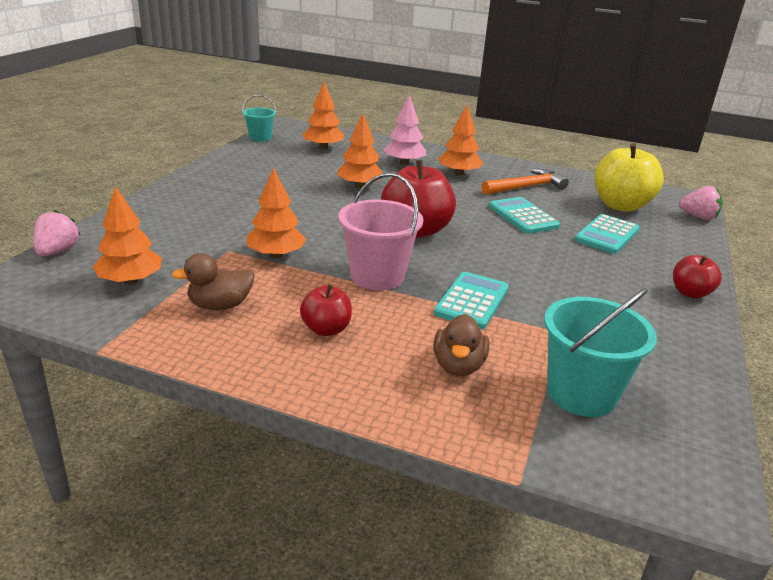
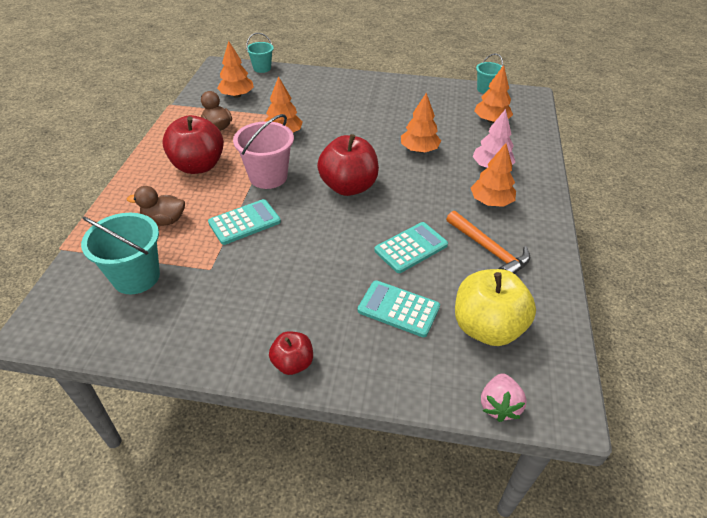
camera: 80 degrees right, 15 degrees up
pink strawberry [33,210,80,256] -> turquoise bucket [246,33,274,73]
red apple [300,284,352,336] -> red apple [162,115,224,174], size x1.86
turquoise calculator [434,272,509,329] -> turquoise calculator turned 45 degrees counterclockwise [208,199,281,245]

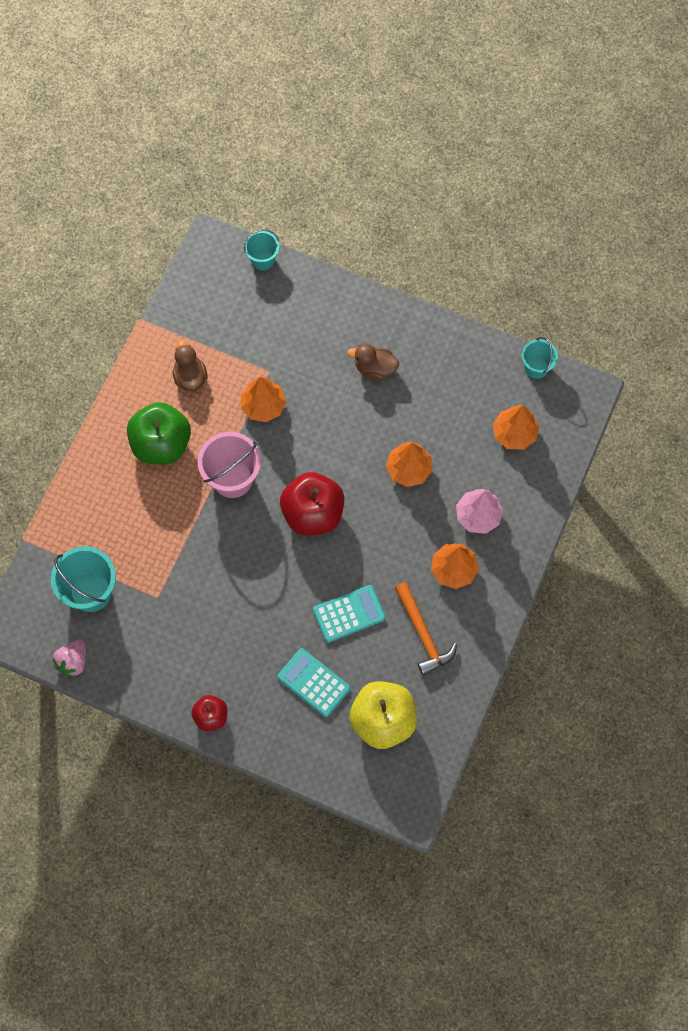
camera: 15 degrees right, 25 degrees up
brown duck [127,186,185,226] -> brown duck moved to [347,344,399,381]
red apple [162,115,224,174] -> green apple [127,402,191,464]
turquoise calculator [208,199,281,245] -> none
orange tree [217,41,254,98] -> none
pink strawberry [481,373,527,422] -> pink strawberry moved to [53,640,86,677]

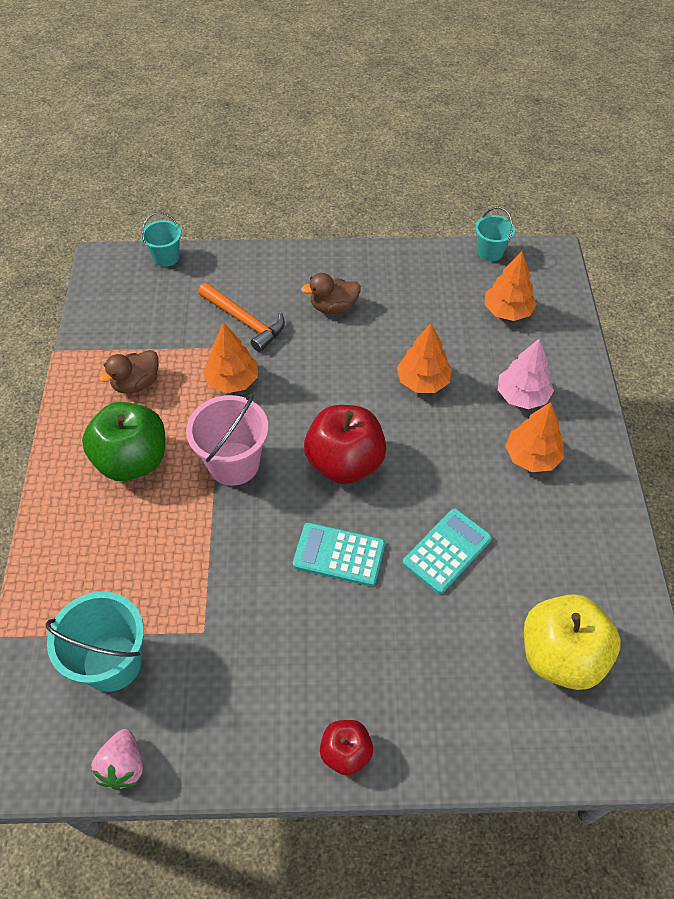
camera: 25 degrees left, 15 degrees down
brown duck [173,340,208,391] -> brown duck turned 90 degrees counterclockwise [99,350,158,394]
turquoise calculator [277,648,350,717] -> turquoise calculator moved to [293,523,385,586]
orange hammer [395,582,457,676] -> orange hammer moved to [198,283,285,352]

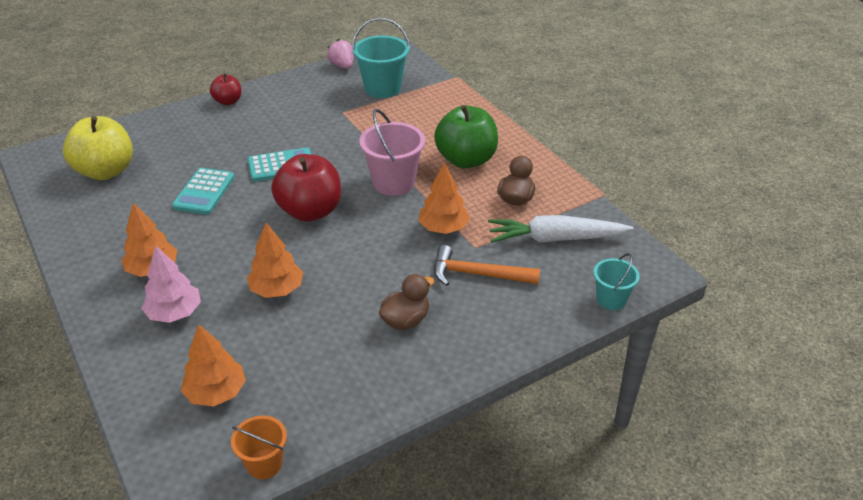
camera: 150 degrees right, 15 degrees down
turquoise bucket [475,207,515,261] -> orange bucket [231,416,287,479]
none -> white carrot [488,215,633,243]

